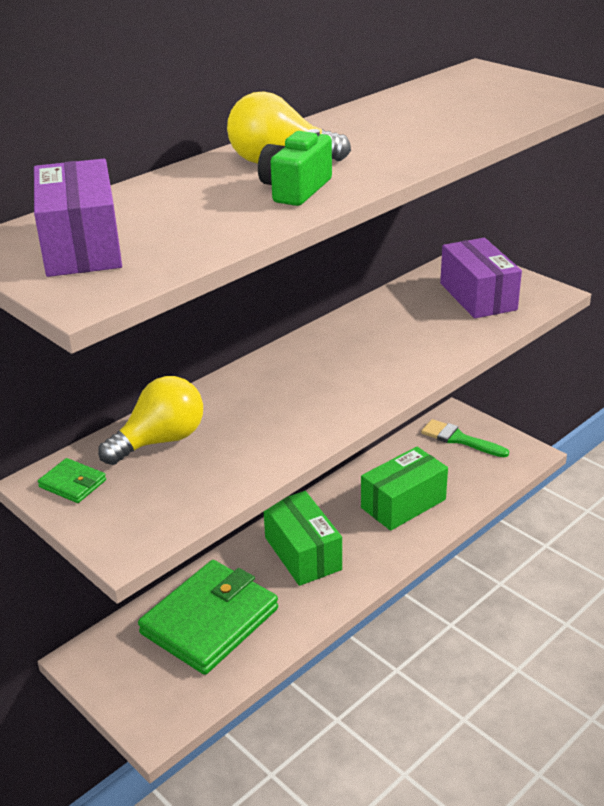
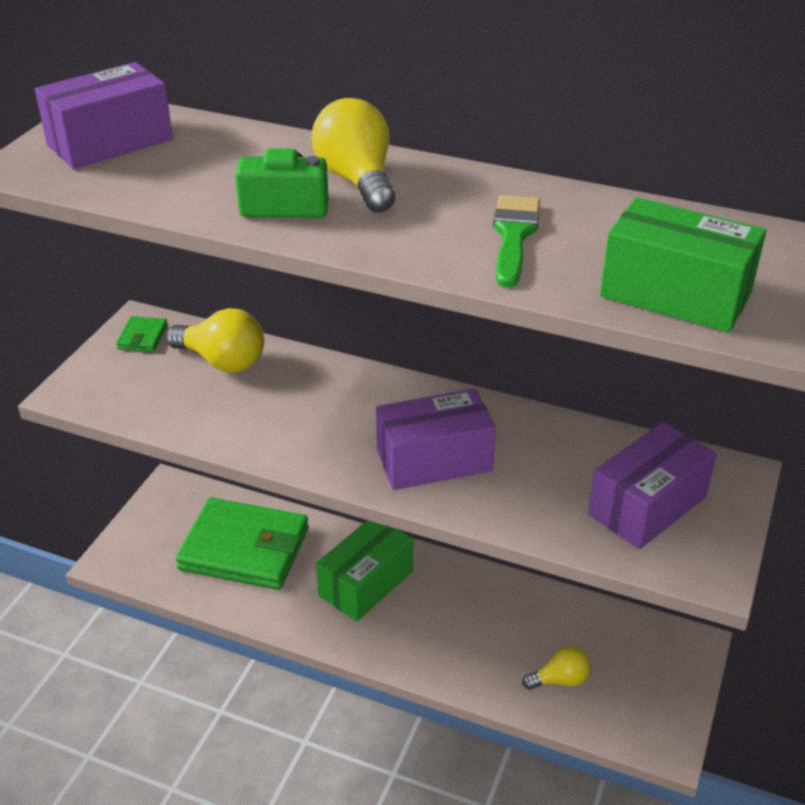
camera: 65 degrees right, 5 degrees up
green box [361,447,448,531] -> green box moved to [600,197,766,333]
green brush [421,419,509,457] -> green brush moved to [493,195,540,288]
none -> purple box [376,389,496,490]
none -> yellow light bulb [522,646,591,690]

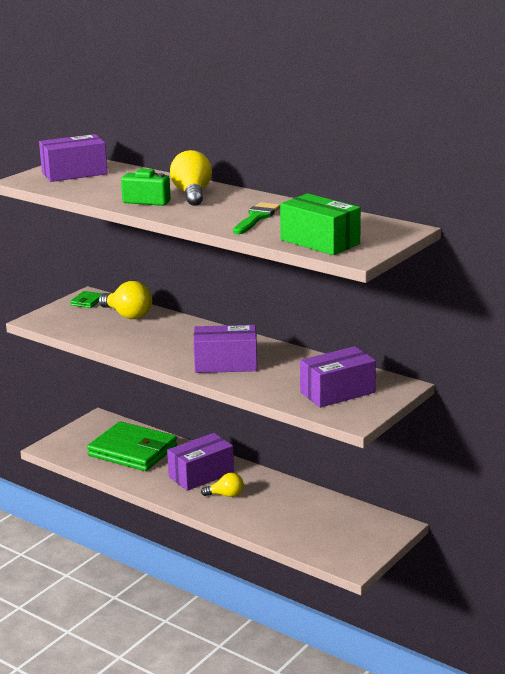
camera: 15 degrees right, 15 degrees down
green box [316,520,413,621] -> purple box [167,433,234,491]
yellow light bulb [522,646,591,690] -> yellow light bulb moved to [201,473,244,497]

